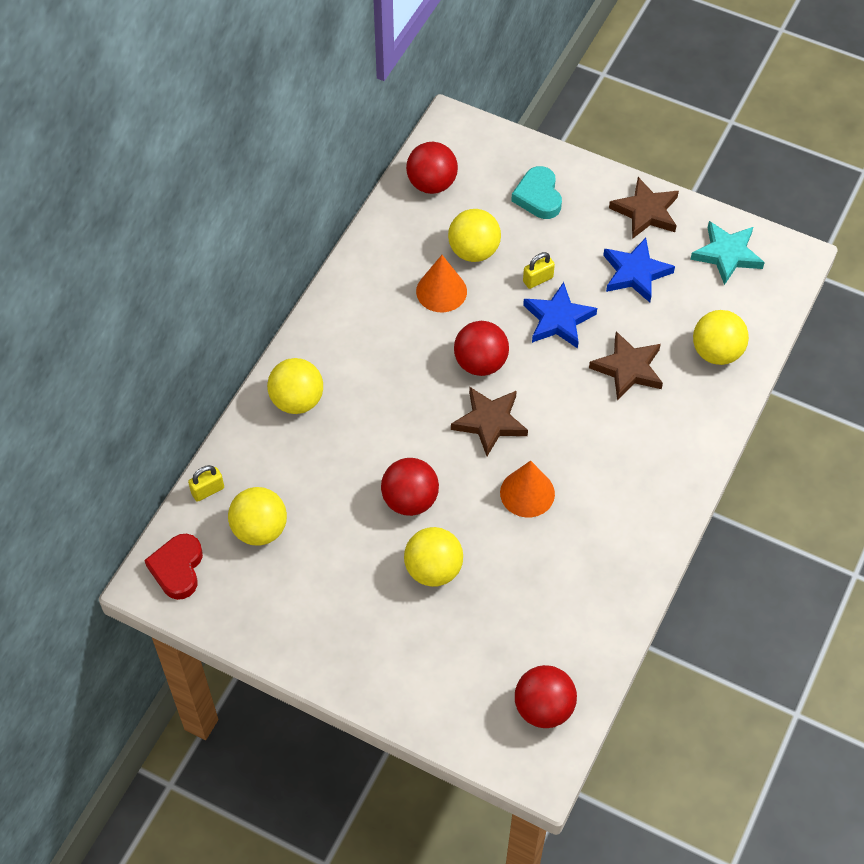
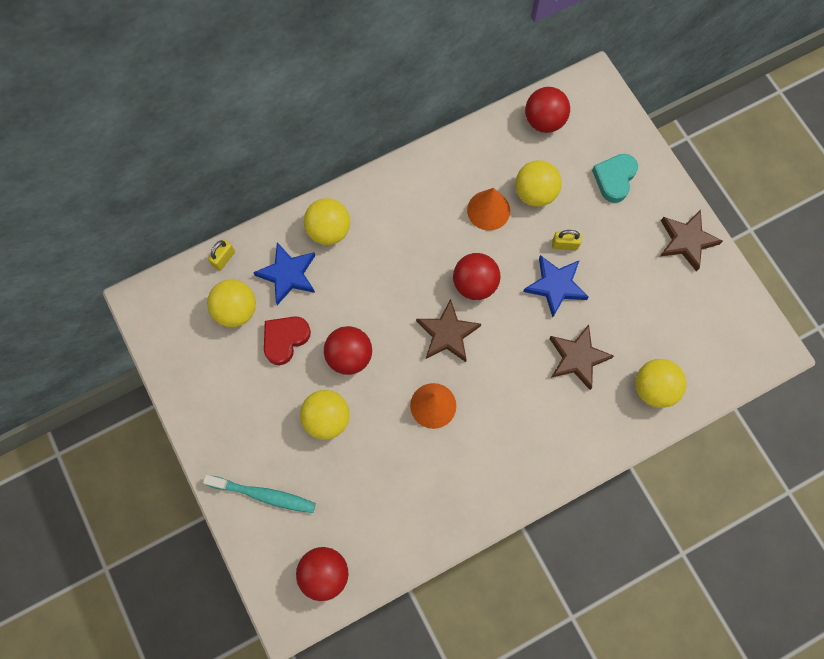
camera: 35 degrees right, 15 degrees up
red heart [144,534,203,600] -> red heart moved to [264,316,311,365]
yellow padlock [188,465,224,502] -> yellow padlock turned 60 degrees counterclockwise [208,239,235,271]
blue star [603,238,675,303] -> blue star moved to [253,242,315,305]
turquoise star [690,221,765,285] -> none
none -> turquoise toothbrush [203,475,316,513]

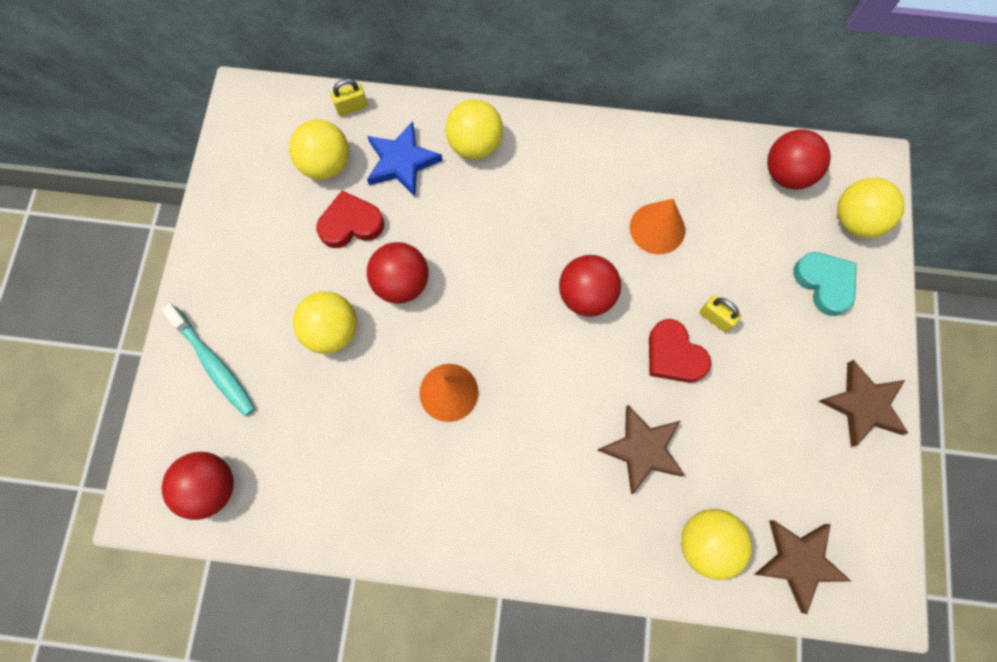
camera: 35 degrees right, 0 degrees up
brown star [416,299,481,362] -> brown star moved to [754,520,852,614]
yellow ball [515,160,562,207] -> yellow ball moved to [837,178,905,238]
blue star [523,255,589,317] -> red heart [649,319,711,383]
turquoise heart [592,154,638,203] -> turquoise heart turned 90 degrees clockwise [793,252,857,316]

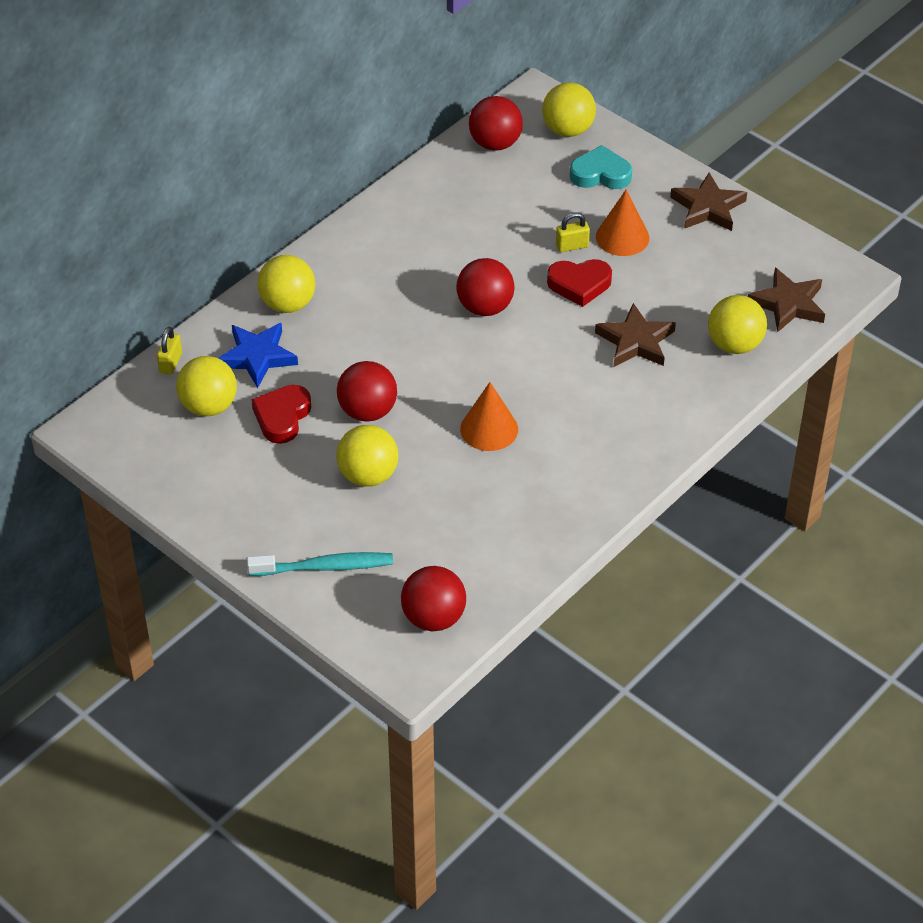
camera: 55 degrees left, 25 degrees down
orange cone [630,199,685,255] -> orange cone moved to [596,190,649,256]

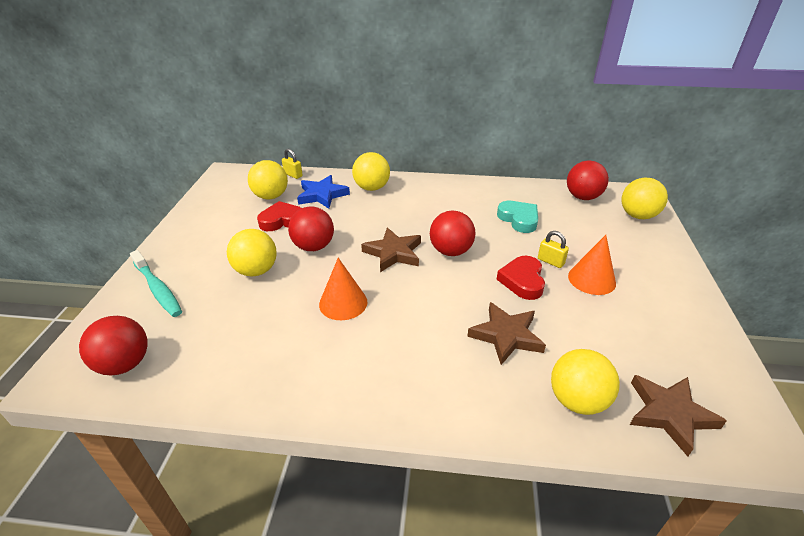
camera: 55 degrees right, 10 degrees down
yellow padlock [157,327,182,375] -> yellow padlock turned 60 degrees clockwise [282,149,303,179]
red heart [547,259,612,307] -> red heart turned 45 degrees clockwise [496,256,545,300]
turquoise heart [570,145,632,189] -> turquoise heart moved to [497,201,538,233]
brown star [670,172,747,231] -> brown star moved to [361,228,421,272]

